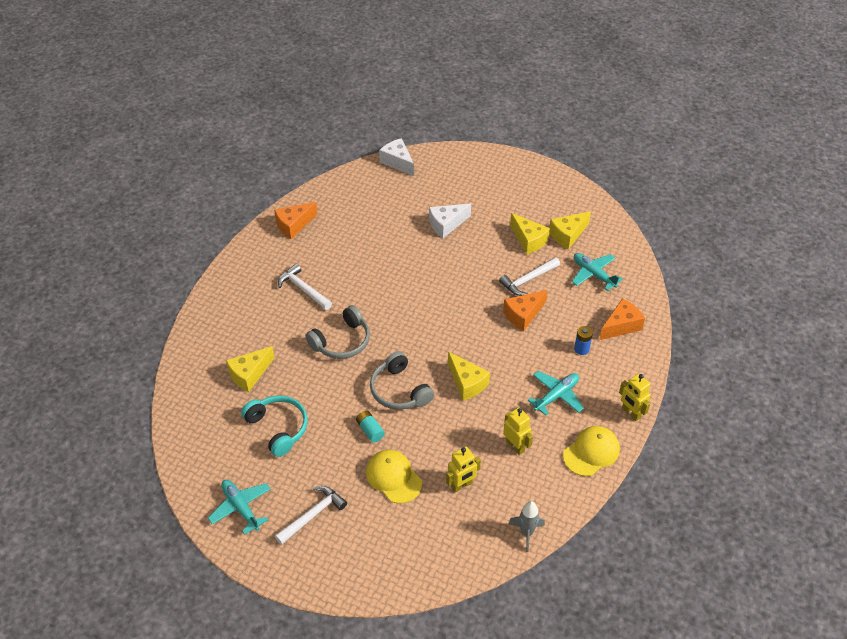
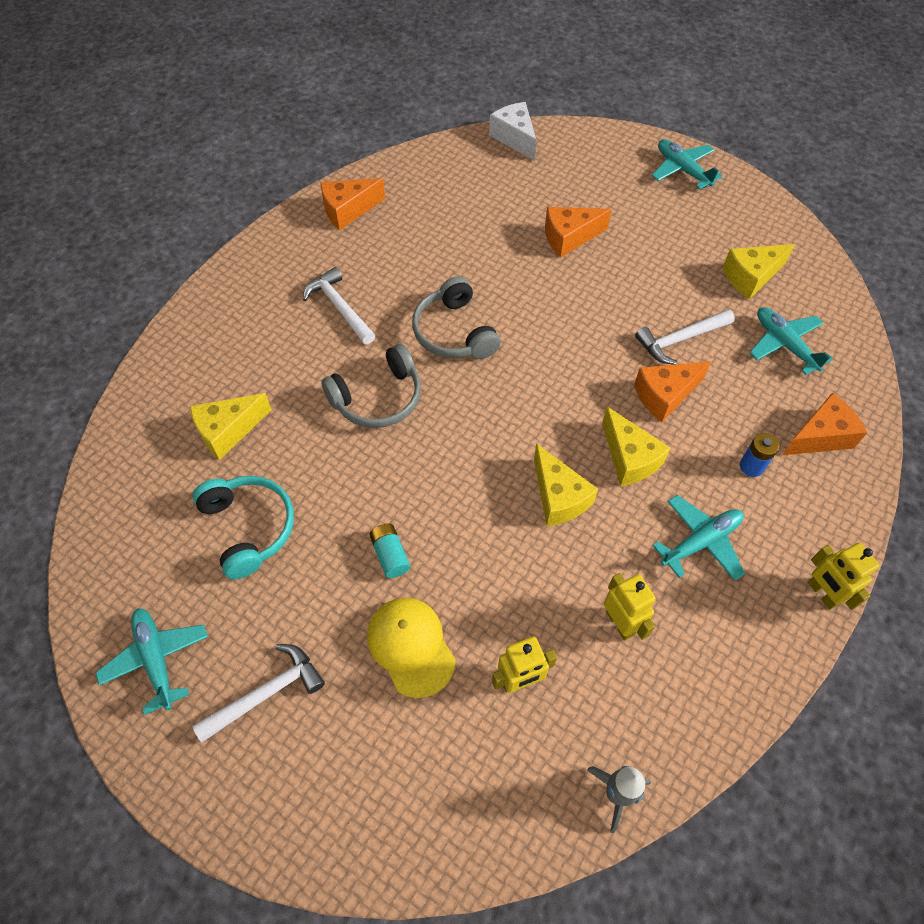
camera: 10 degrees right, 10 degrees up
grey headphones [370,351,434,410] -> grey headphones moved to [412,276,501,359]
white cheese [429,203,471,238] -> orange cheese [545,207,612,258]
yellow cheese [510,213,550,255] -> yellow cheese moved to [602,407,670,486]
yellow cap [563,426,620,476] -> none
none -> turquoise plane [652,139,723,190]

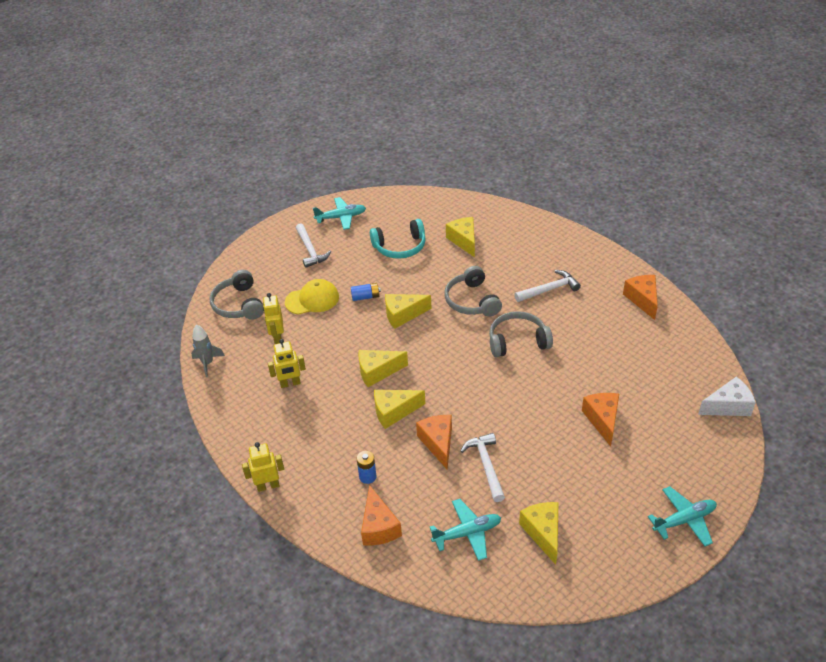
camera: 105 degrees right, 15 degrees down
turquoise battery [370,523,410,578] -> blue battery [351,283,381,301]
turquoise plane [653,495,745,581] -> none
none -> grey headphones [210,270,264,320]
none -> yellow cheese [385,294,432,329]

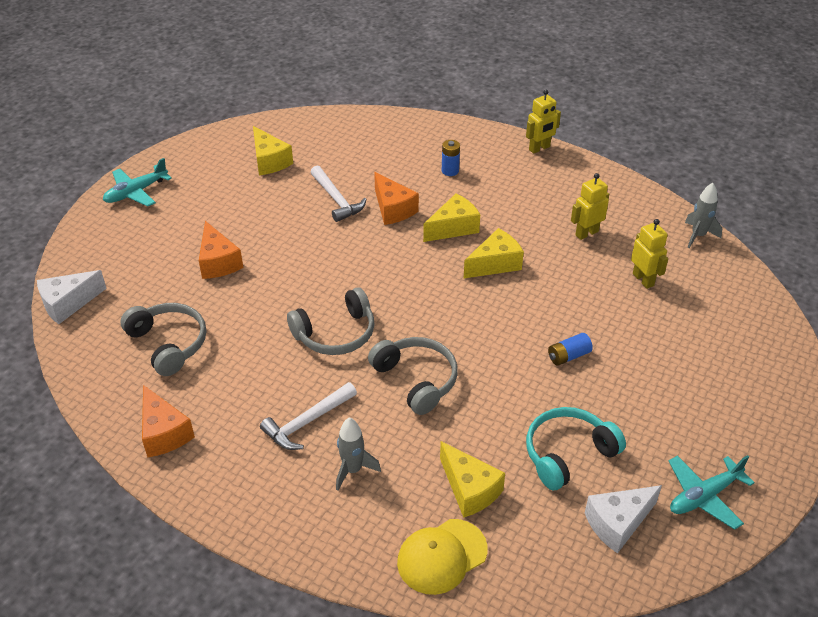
camera: 160 degrees right, 0 degrees up
grey headphones [210,270,264,320] -> grey headphones moved to [120,303,206,376]
yellow cap [285,279,339,315] -> yellow cap moved to [397,519,488,595]
white hammer [296,223,331,268] -> none
orange cheese [361,485,402,546] -> none
yellow cheese [385,294,432,329] -> none
turquoise plane [430,499,501,561] -> none
none -> grey rocket [336,417,381,491]
none -> white cheese [585,485,662,554]

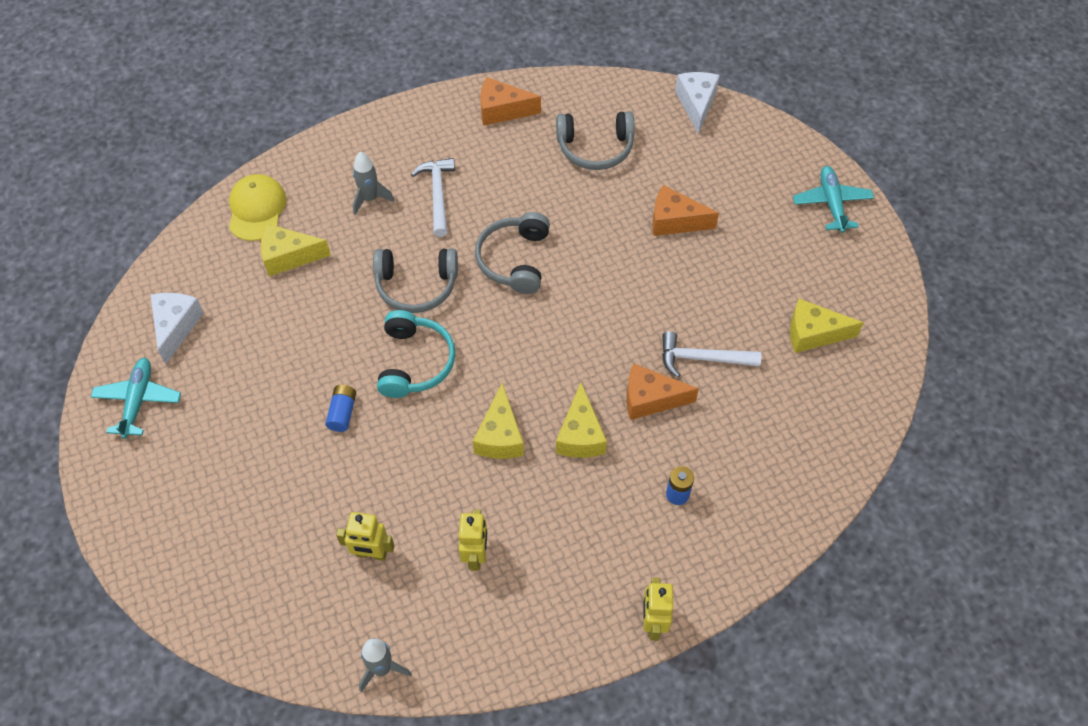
camera: 125 degrees right, 15 degrees up
turquoise headphones [526,407,626,490] -> turquoise headphones moved to [377,310,455,398]

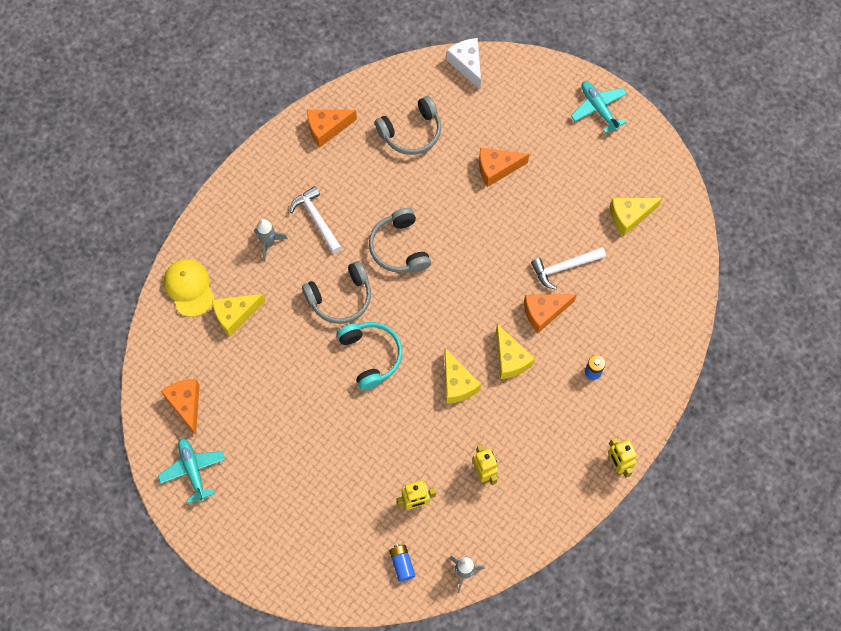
camera: 25 degrees left, 10 degrees up
white cheese [151,293,204,364] -> orange cheese [161,379,200,435]
blue battery [325,385,356,432] -> blue battery moved to [389,544,415,582]

